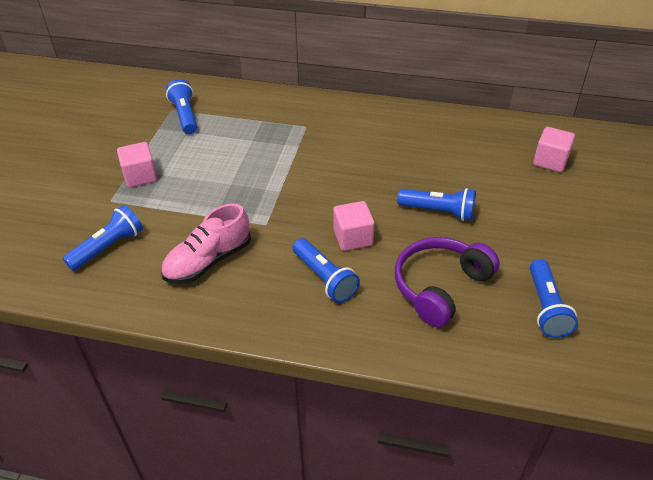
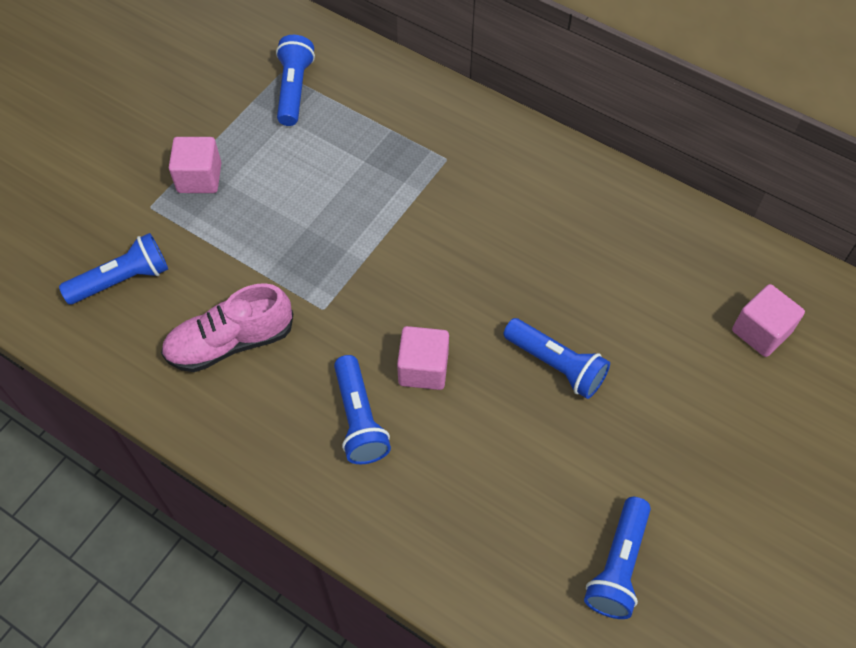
camera: 20 degrees right, 15 degrees up
purple headphones [395,237,500,327] -> none

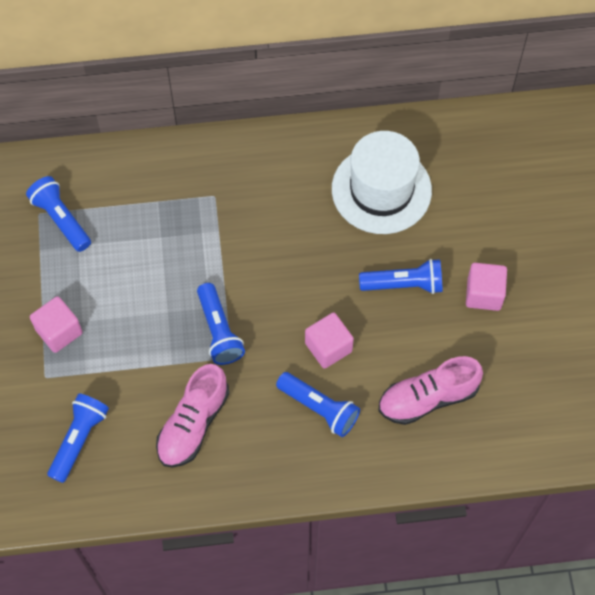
camera: 40 degrees left, 5 degrees up
blue flashlight [584,497,651,619] -> blue flashlight moved to [197,283,245,365]
pink cube [732,284,805,357] -> pink cube moved to [466,263,507,311]
none -> white hat [332,131,432,234]
none -> pink shoe [378,356,483,425]

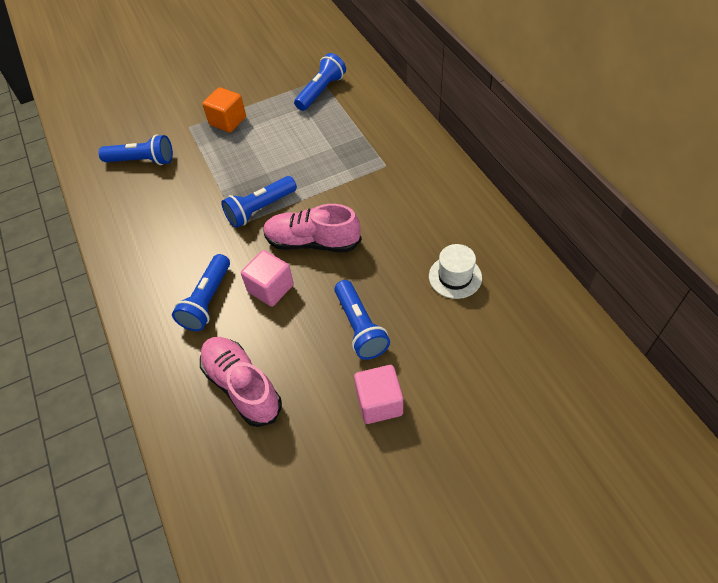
camera: 75 degrees right, 10 degrees down
pink cube [30,296,82,353] -> orange cube [202,87,246,133]
pink shoe [156,364,229,468] -> pink shoe moved to [263,204,362,252]
white hat [332,131,432,234] -> white hat [429,244,482,299], size x0.51

